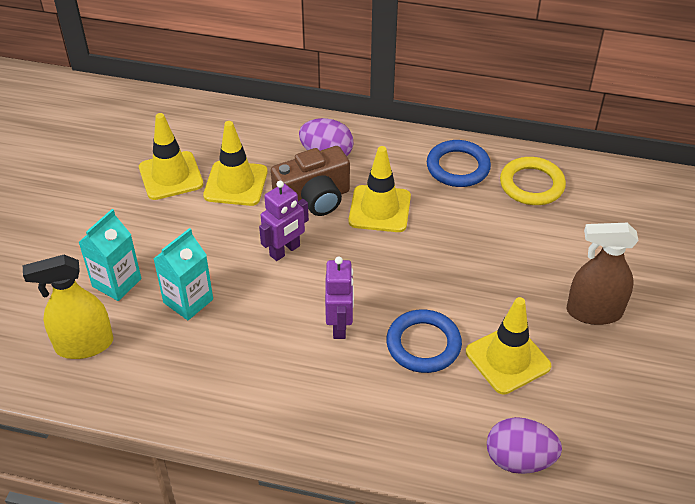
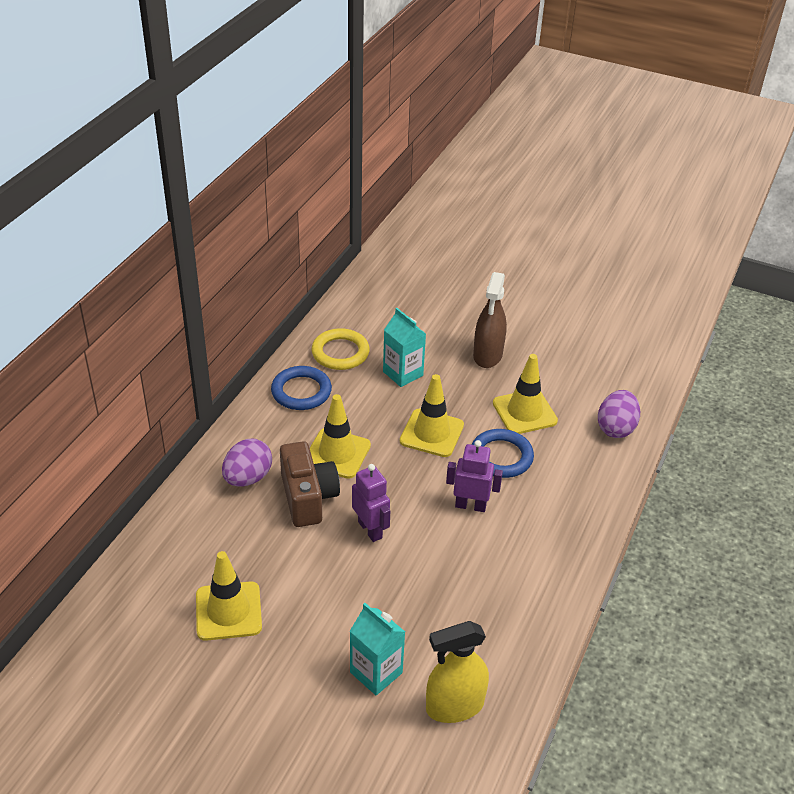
camera: 80 degrees left, 5 degrees down
yellow spray bottle [23,255,113,359] -> yellow spray bottle turned 75 degrees clockwise [426,621,489,723]
turquoise carton [154,228,213,320] -> turquoise carton moved to [383,308,426,387]
yellow traffic cone [203,121,267,206] -> yellow traffic cone moved to [400,374,464,457]

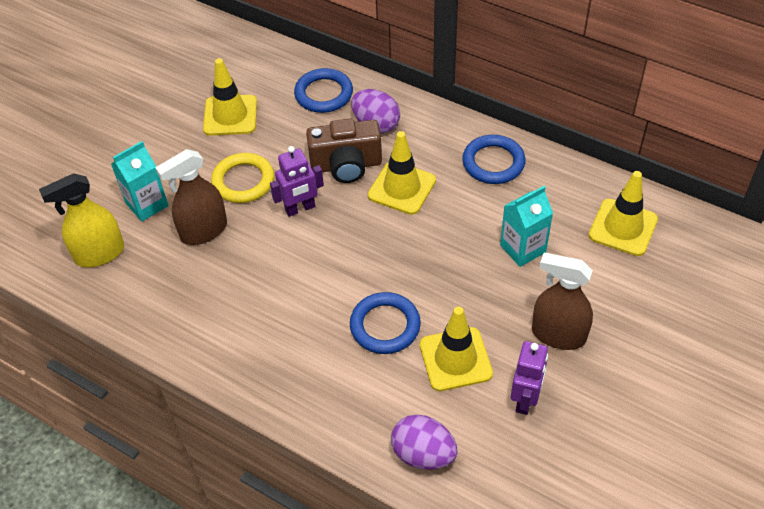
camera: 100 degrees right, 10 degrees up
yellow ring [311,328,370,370] -> yellow ring moved to [211,153,274,203]
yellow traffic cone [400,374,464,457] -> yellow traffic cone moved to [589,171,658,256]
yellow spray bottle [426,621,489,723] -> yellow spray bottle turned 105 degrees counterclockwise [39,173,124,267]
purple robot [446,440,503,512] -> purple robot moved to [511,341,548,415]
none -> brown spray bottle [155,149,227,245]
none -> blue ring [294,68,353,113]

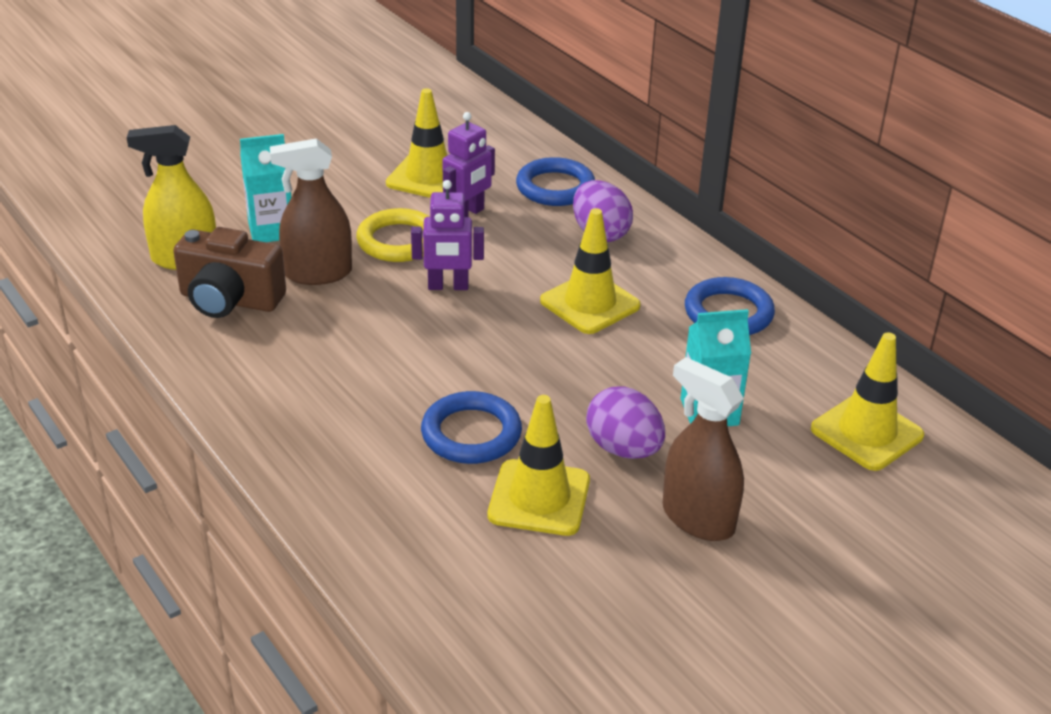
camera: 20 degrees right, 15 degrees down
brown camera [306,119,382,183] -> brown camera moved to [173,227,286,318]
purple egg [391,415,458,470] -> purple egg moved to [586,386,665,459]
purple robot [511,341,548,415] -> purple robot moved to [442,112,495,217]

